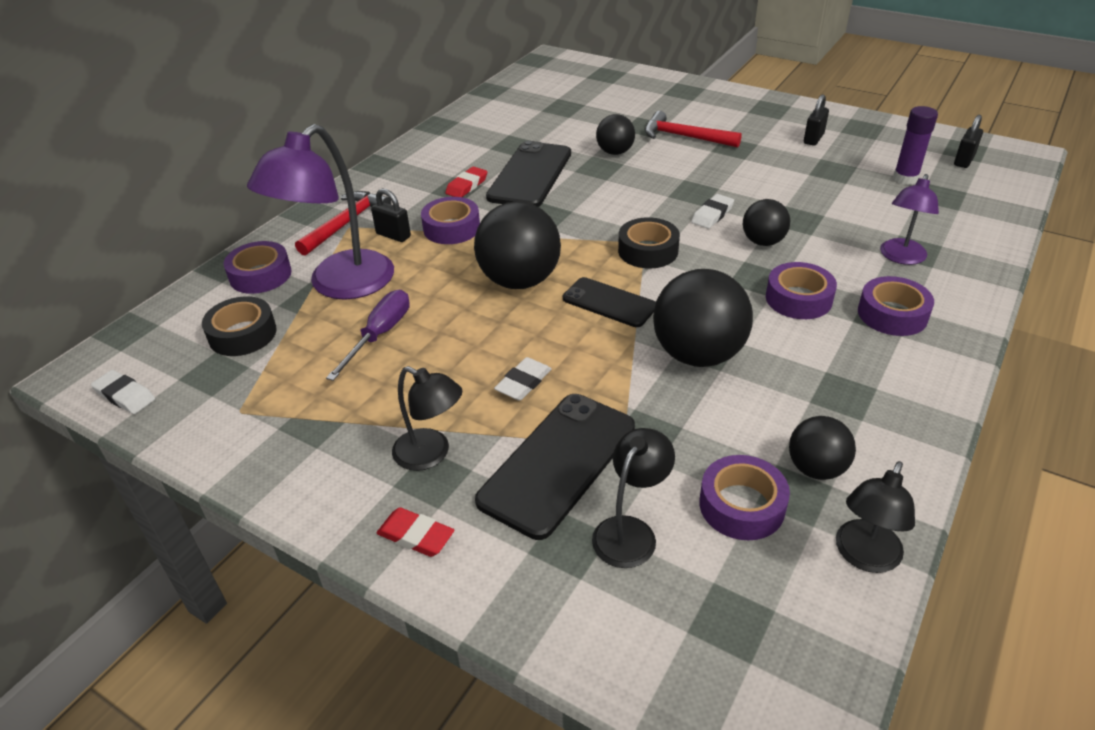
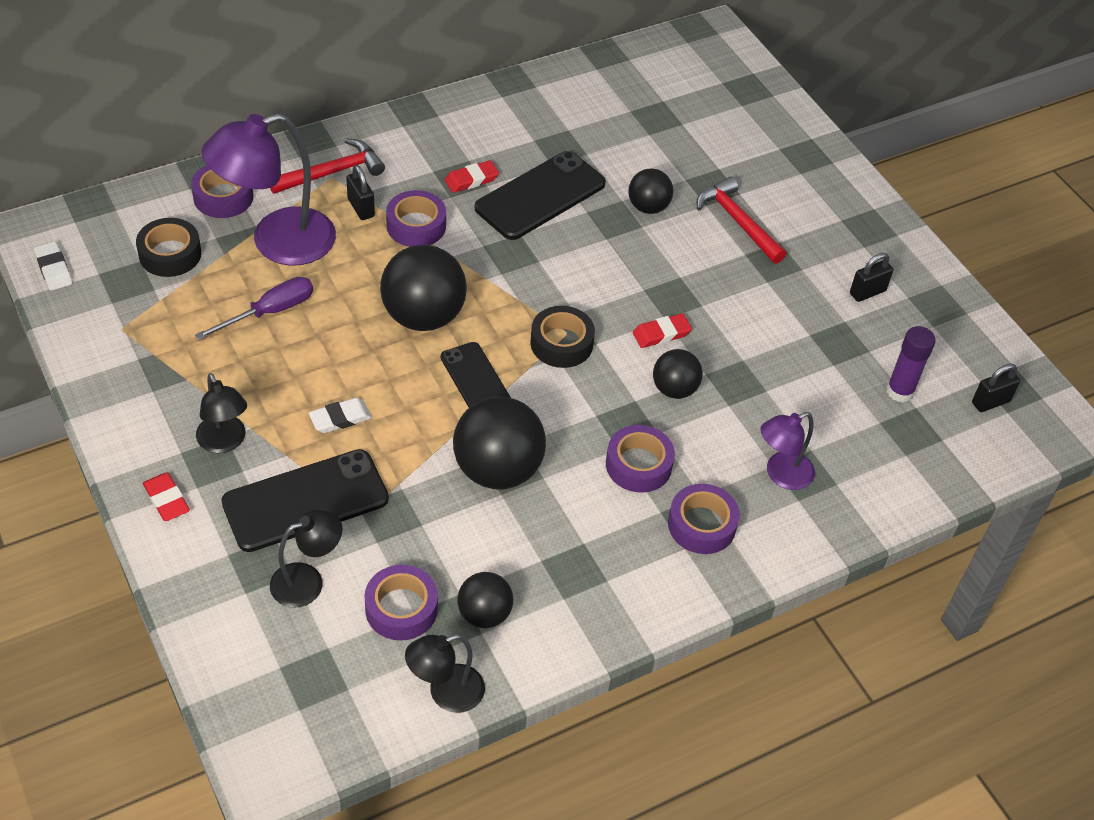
camera: 25 degrees right, 10 degrees up
white eraser [691,194,734,229] -> red eraser [633,313,692,348]

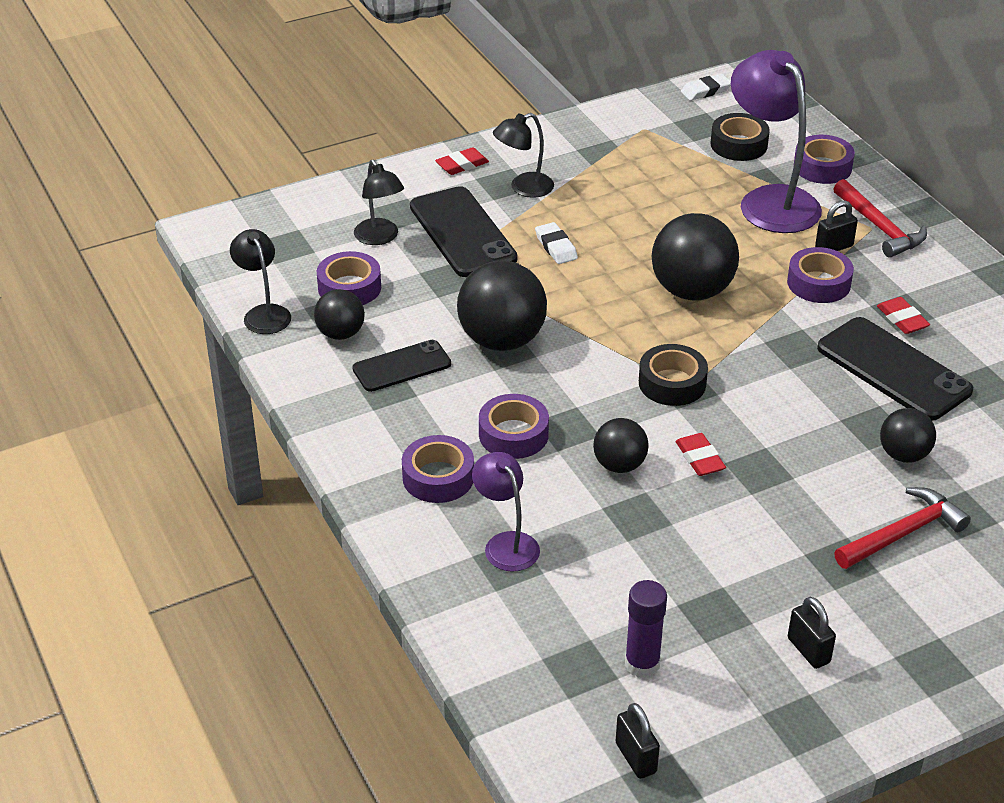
camera: 95 degrees right, 10 degrees down
purple screwdriver [195,277,313,340] -> none
black phone [441,342,511,408] -> black phone moved to [352,340,451,392]

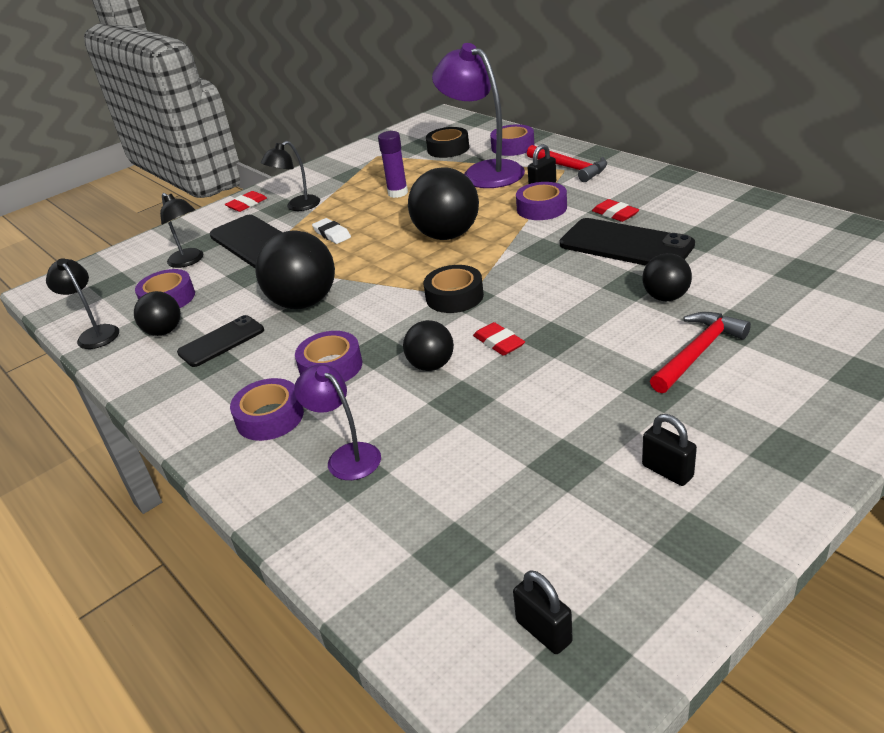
camera: 10 degrees left, 5 degrees down
purple glue stick [625,580,667,678] -> purple glue stick moved to [378,131,408,198]
white eraser [681,74,731,101] -> none

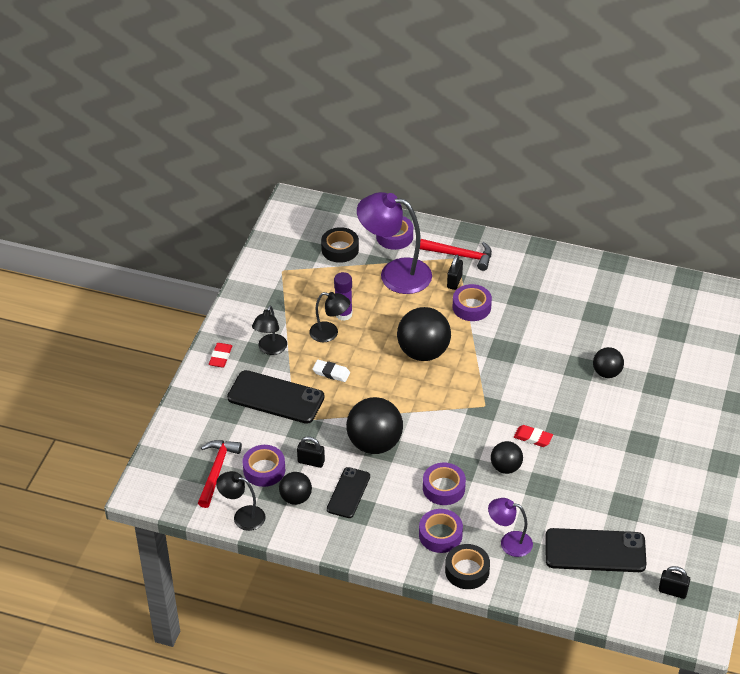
camera: 35 degrees left, 10 degrees up
black lamp [160,193,203,268] -> black lamp moved to [309,292,350,342]
black tape [424,265,484,313] -> black tape moved to [445,544,490,589]
black phone [560,218,695,266] -> black phone moved to [545,528,646,572]
red eraser [592,199,639,222] -> none
black padlock [642,414,697,486] -> black padlock moved to [297,436,325,468]
red hammer [650,312,751,393] -> red hammer moved to [198,440,242,508]

